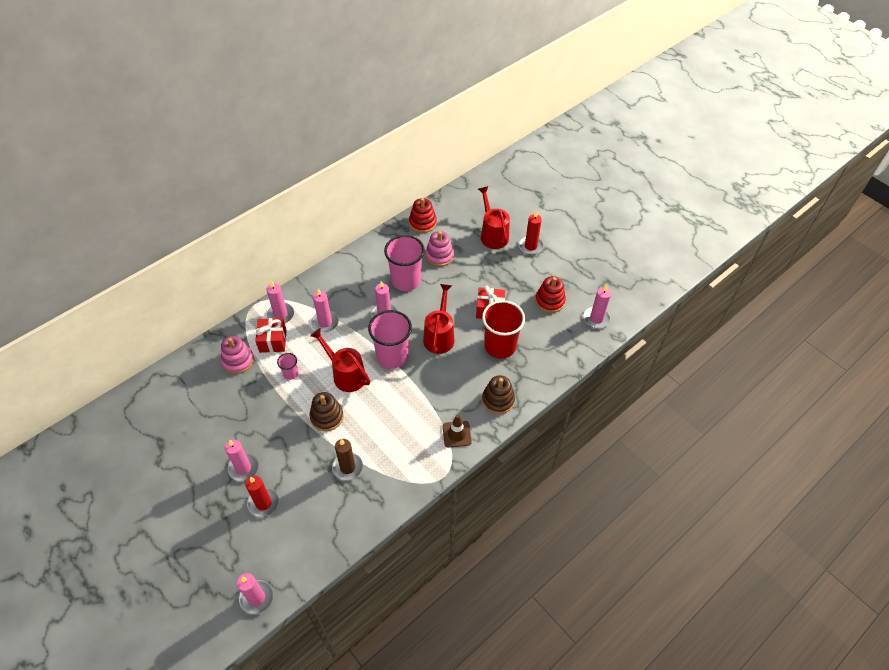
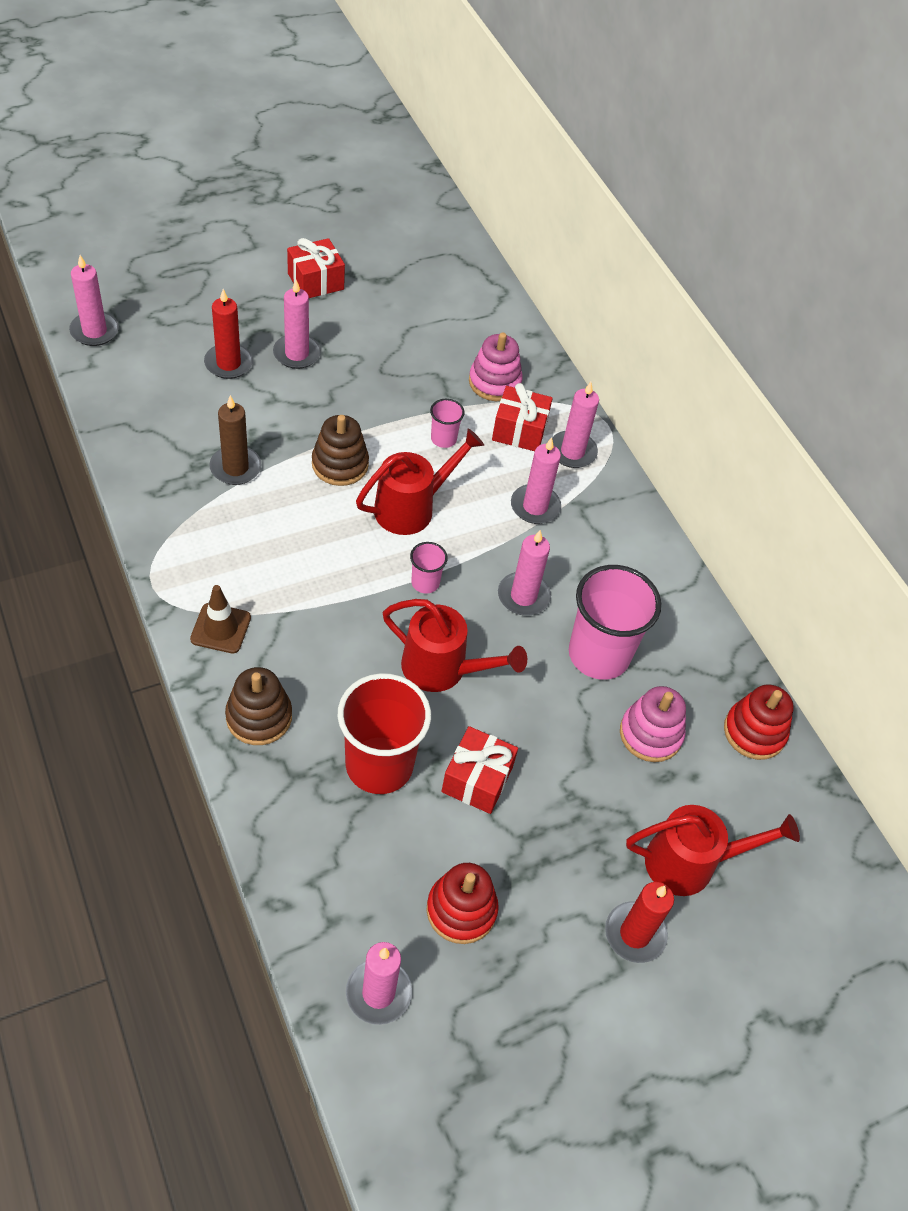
camera: 100 degrees right, 0 degrees up
pink cup [368,310,412,369] -> pink cup [410,542,448,594], size x0.46
none -> red gift [287,238,345,298]

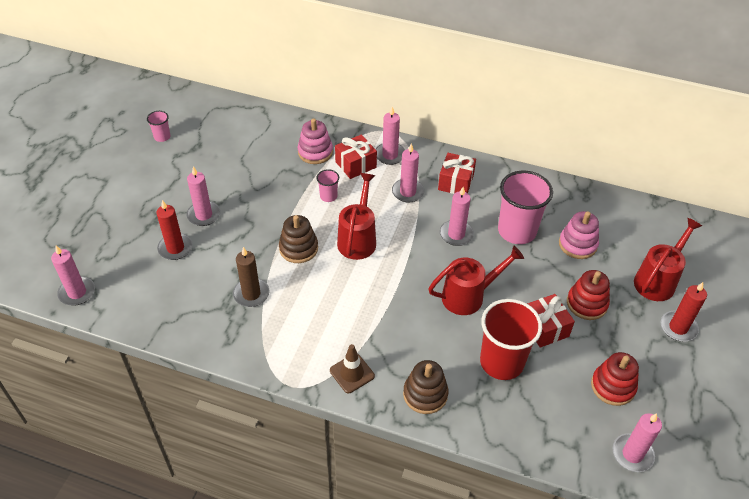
camera: 40 degrees left, 5 degrees down
red gift [287,238,345,298] -> red gift moved to [438,153,476,194]
pink cup [410,542,448,594] -> pink cup moved to [147,111,170,142]
red stacking toy [724,685,794,760] -> red stacking toy moved to [567,270,610,320]

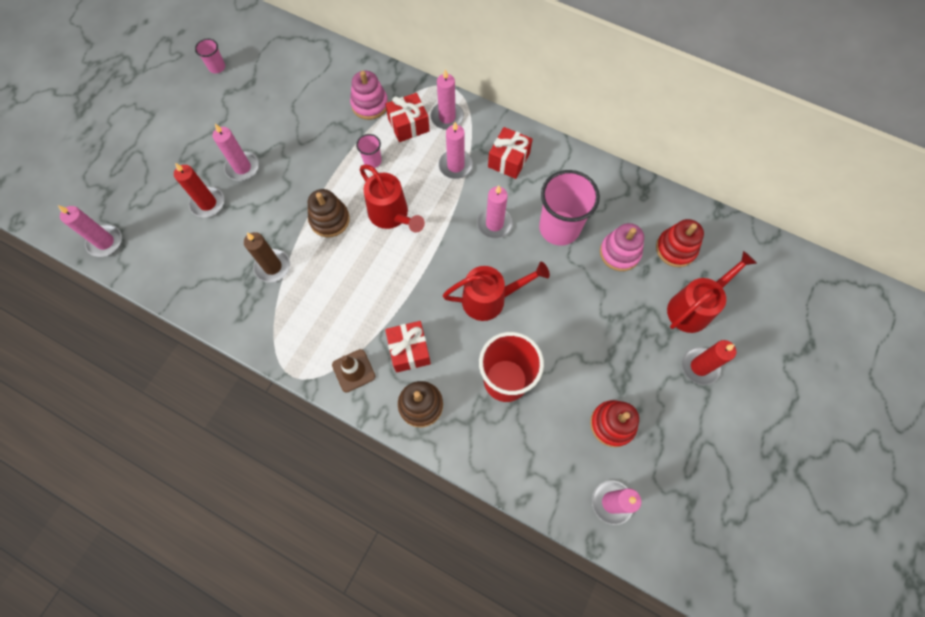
camera: 10 degrees right, 20 degrees up
red watering can [337,173,376,260] -> red watering can turned 120 degrees clockwise [360,164,425,233]
red gift [527,294,575,348] -> red gift moved to [385,321,431,373]
red stacking toy [567,270,610,320] -> red stacking toy moved to [656,219,704,267]

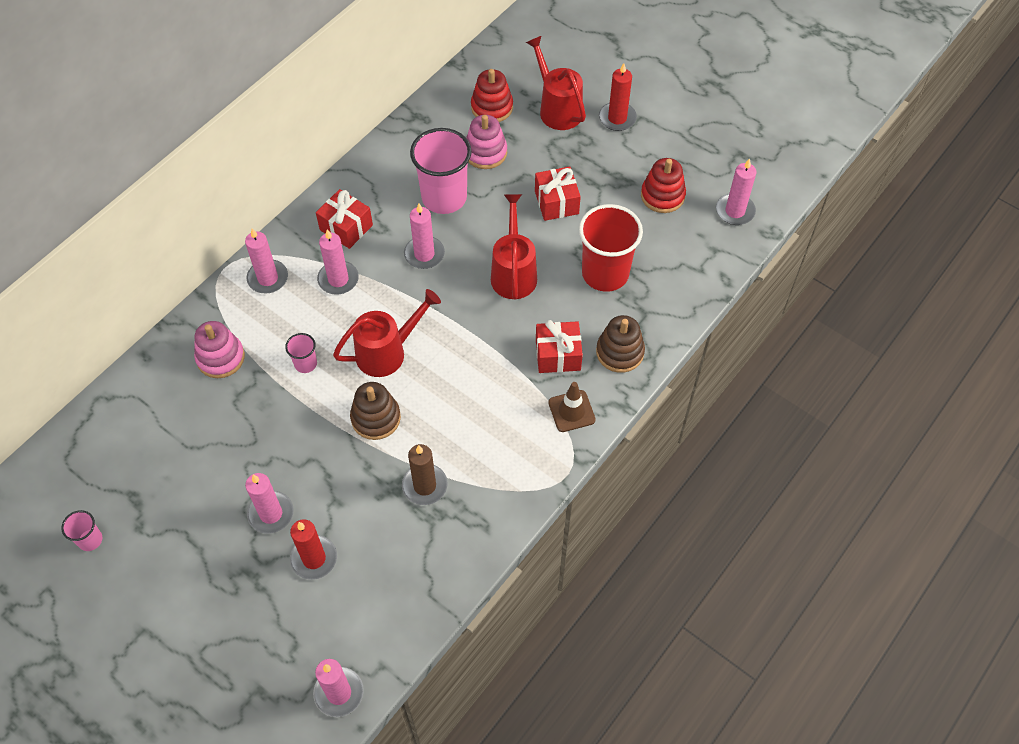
camera: 80 degrees left, 10 degrees down
red gift [385,93,430,142] -> red gift moved to [535,166,581,221]

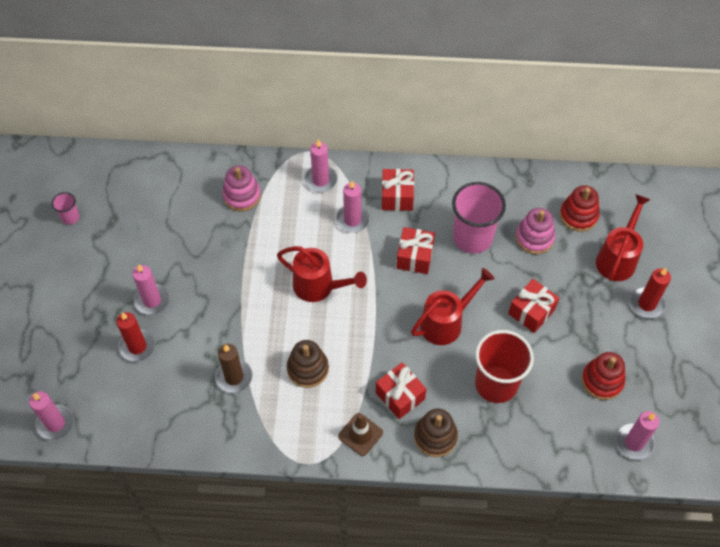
camera: 55 degrees right, 0 degrees up
pink cup [285,333,317,373] -> none
brown stacking toy [350,382,401,440] -> brown stacking toy moved to [287,340,329,388]
pink candle [404,204,445,269] -> red gift [396,227,435,274]

